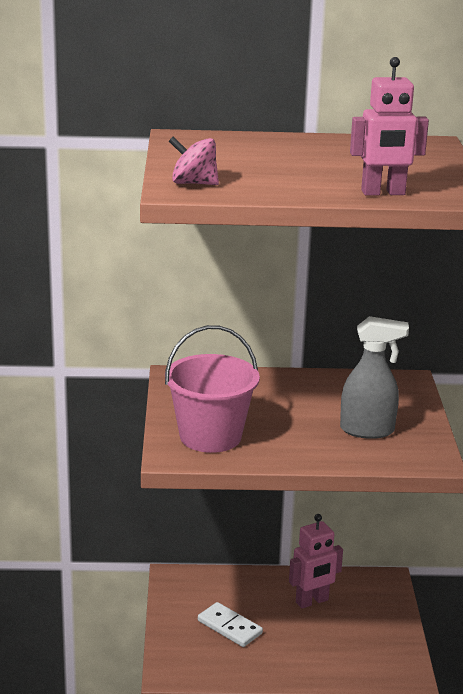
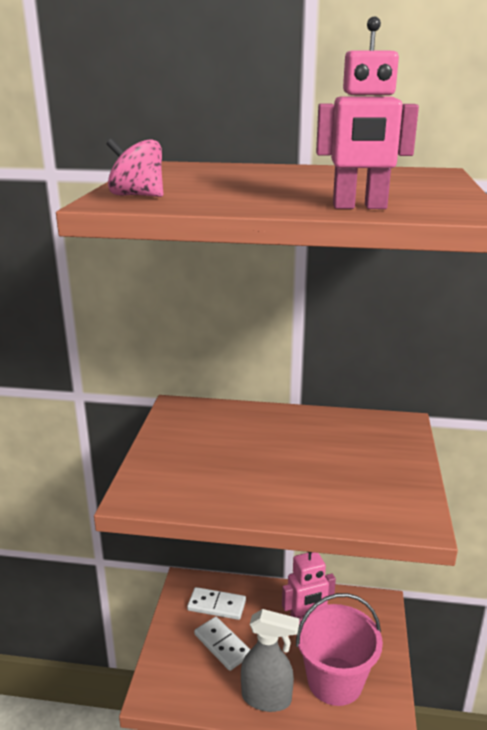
camera: 10 degrees right, 0 degrees up
pink bucket [165,325,260,453] -> pink bucket moved to [296,593,383,706]
grey spray bottle [340,316,409,439] -> grey spray bottle moved to [241,609,300,712]
none -> white domino [187,587,246,620]

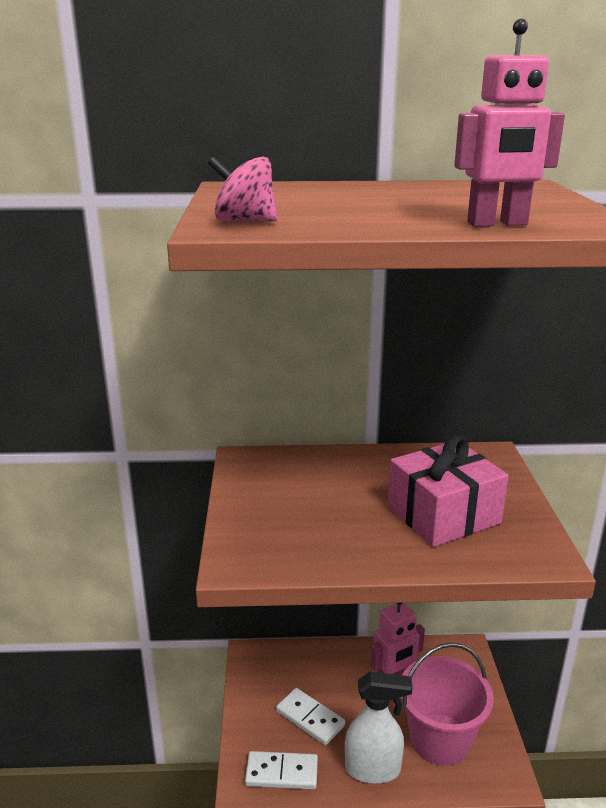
camera: 10 degrees left, 0 degrees up
white domino [187,587,246,620] -> white domino moved to [245,751,318,790]
grey spray bottle [241,609,300,712] -> white spray bottle [345,672,412,784]
none -> pink gift [388,435,509,547]

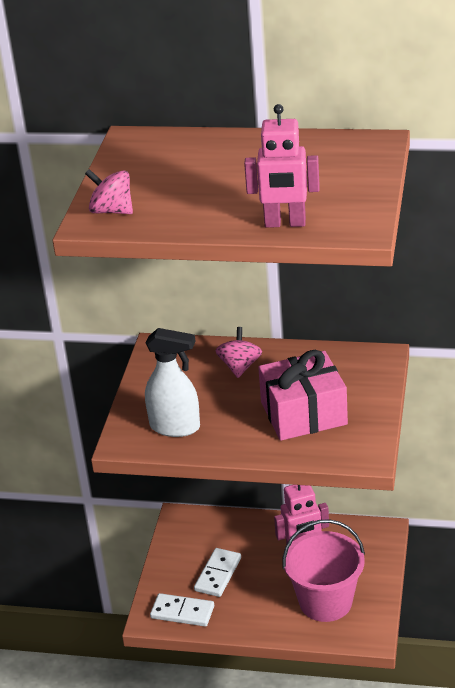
camera: 15 degrees right, 10 degrees up
white domino [276,688,345,745] -> white domino turned 60 degrees clockwise [194,548,241,597]
white spray bottle [345,672,412,784] -> white spray bottle moved to [145,328,200,437]
none -> pink spinning top [216,327,262,378]

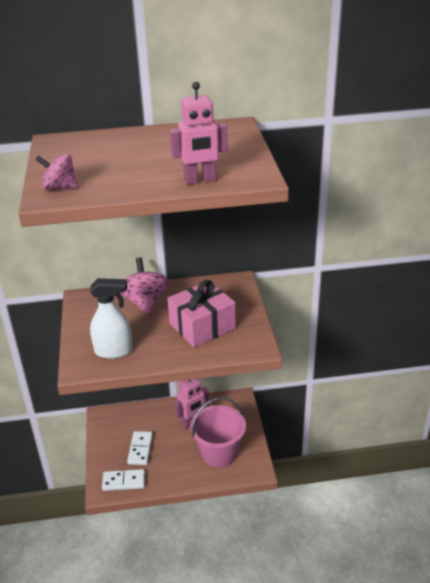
camera: 20 degrees left, 0 degrees up
pink spinning top [216,327,262,378] -> pink spinning top [120,257,169,314], size x1.58

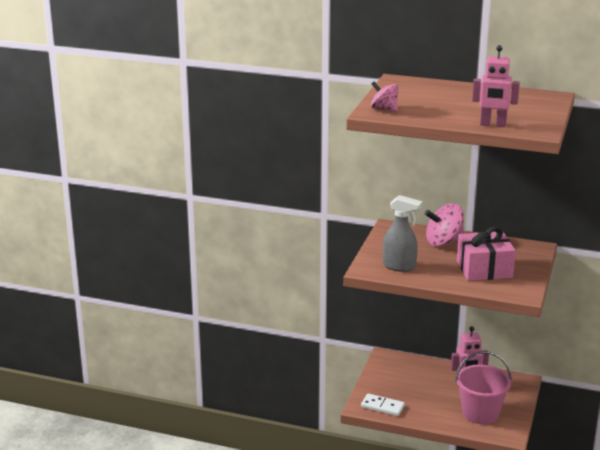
camera: 25 degrees right, 10 degrees down
white spray bottle [90,278,133,359] -> grey spray bottle [383,195,422,272]
pink spinning top [120,257,169,314] -> pink spinning top turned 120 degrees counterclockwise [425,203,464,246]
white domino [127,431,153,465] -> none

